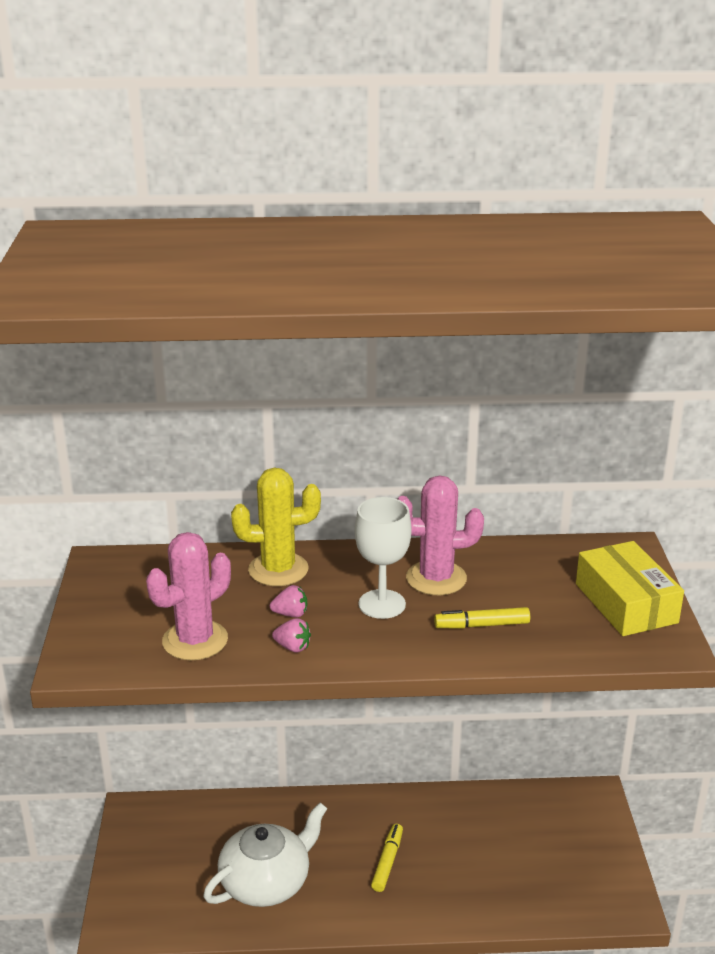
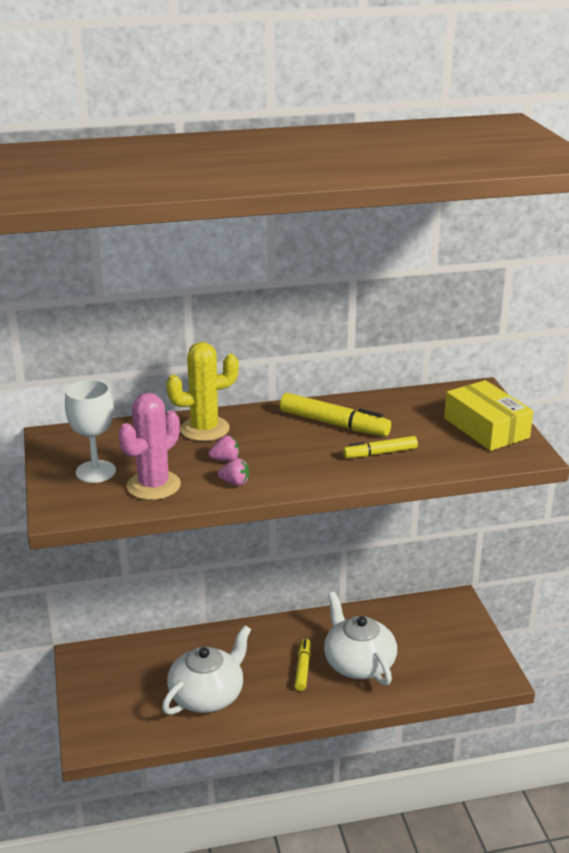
camera: 10 degrees left, 0 degrees up
white goblet [355,497,412,619] -> white goblet moved to [65,380,116,483]
pink cactus [398,475,484,595] -> yellow marker [280,393,391,436]
none -> white teapot [324,592,397,686]

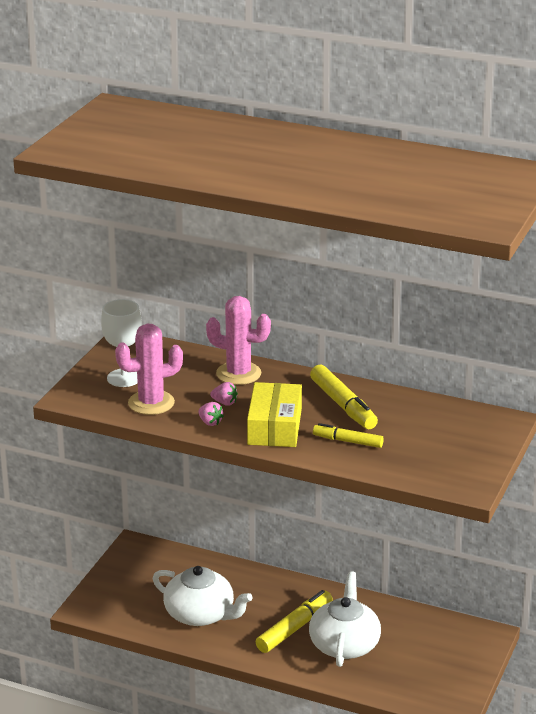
camera: 35 degrees right, 0 degrees up
white teapot [162,625,251,715] -> white teapot turned 45 degrees clockwise [153,566,252,626]
yellow cactus [166,342,239,441] -> pink cactus [206,296,271,385]
yellow marker [295,638,311,691] -> yellow marker [256,590,333,653], size x1.60
yellow box [444,380,533,451] -> yellow box moved to [247,382,302,447]

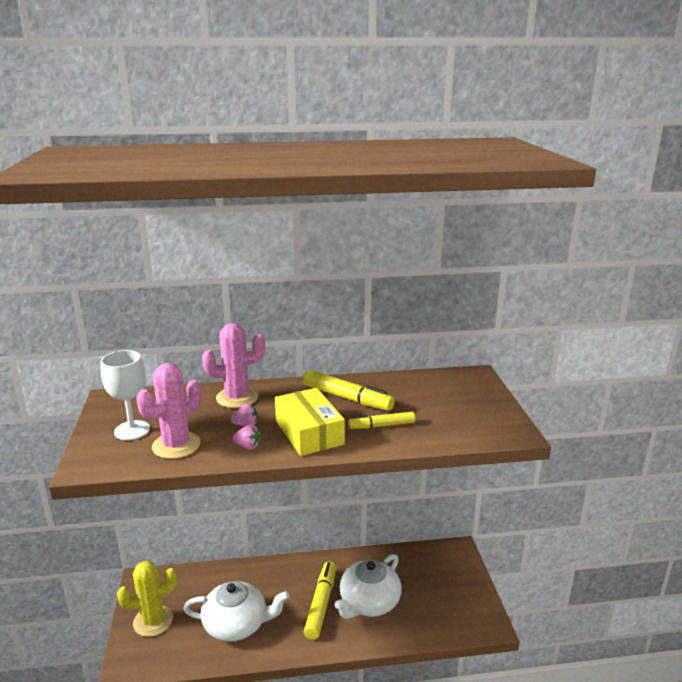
camera: 30 degrees left, 5 degrees down
white teapot [309,571,381,667] -> white teapot turned 120 degrees counterclockwise [335,554,402,619]
none -> yellow cactus [117,561,177,637]

